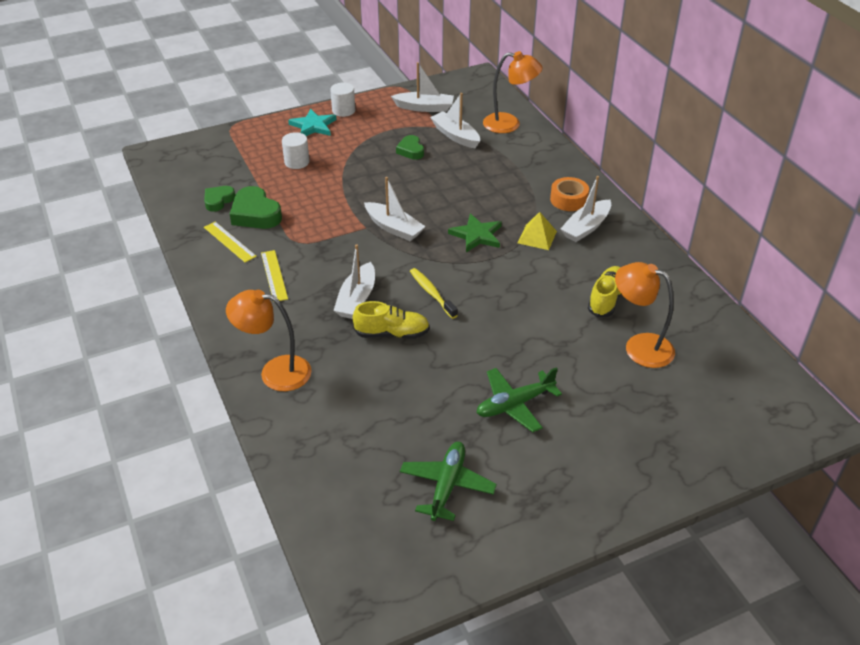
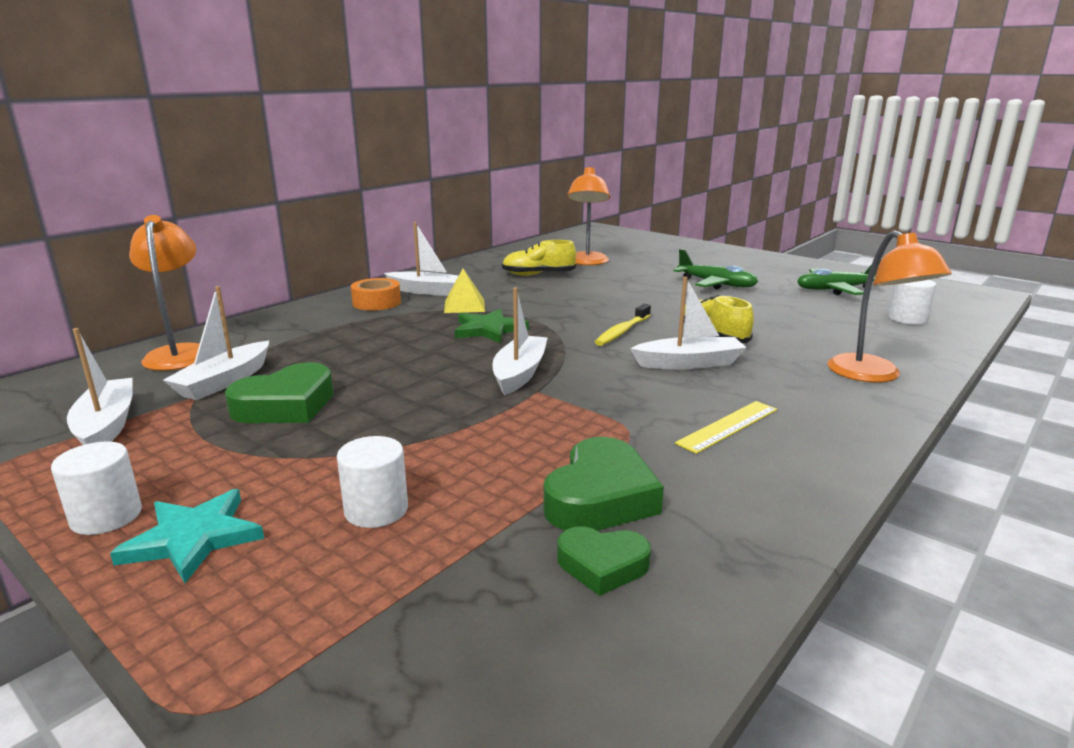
camera: 115 degrees left, 20 degrees down
yellow ruler [204,222,257,263] -> none
green heart [396,135,424,160] -> green heart [225,362,334,423], size x1.64
none -> white cylinder [888,280,936,325]

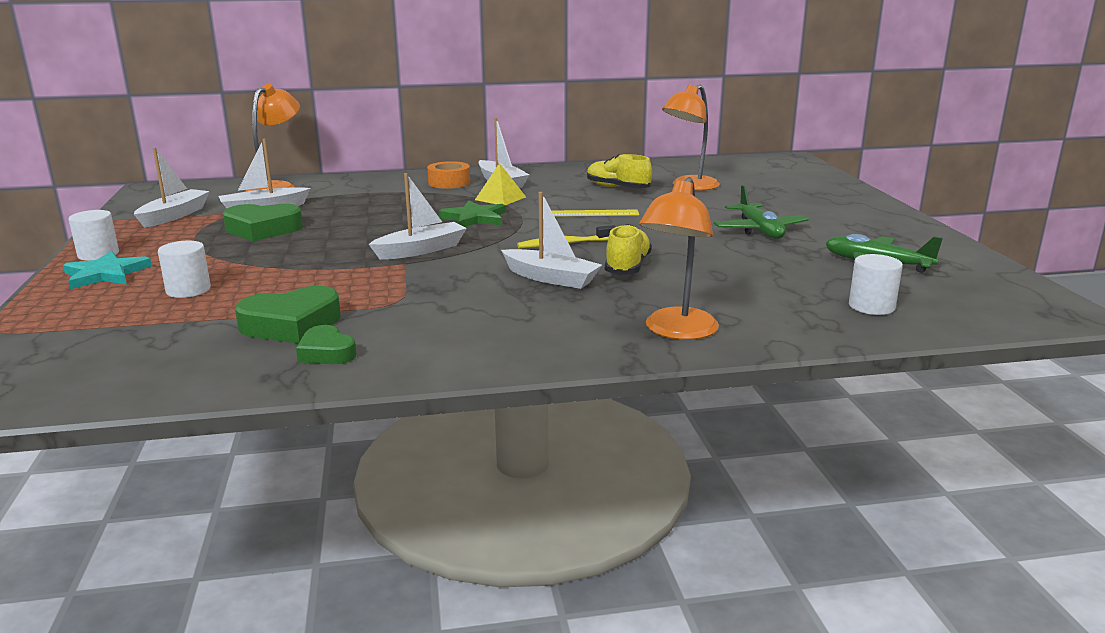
camera: 40 degrees right, 0 degrees up
green heart [557,526,651,596] -> green heart moved to [296,325,356,364]
yellow ruler [675,401,777,454] -> yellow ruler moved to [552,210,639,217]

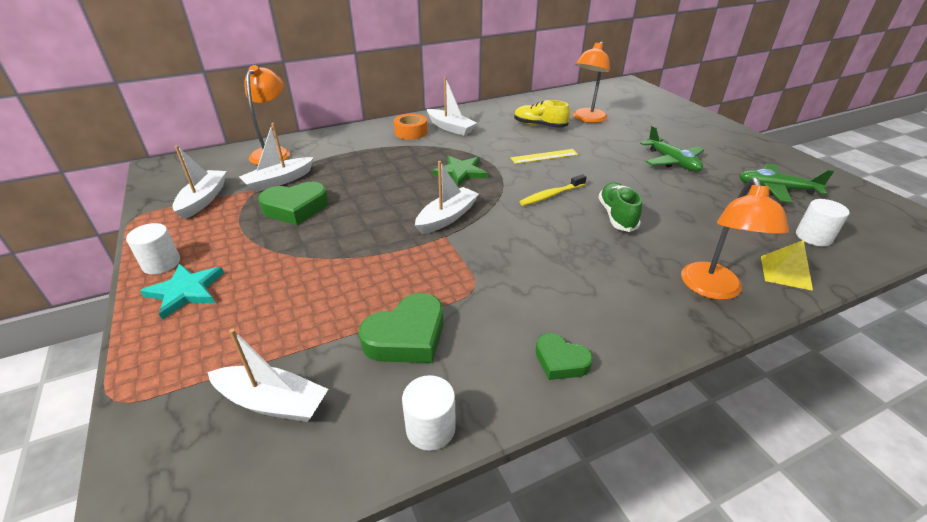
camera: 15 degrees left, 15 degrees up
white cylinder [158,240,211,298] -> white cylinder moved to [402,375,456,451]
green heart [296,325,356,364] -> green heart moved to [536,333,593,380]
yellow pyramid [475,163,526,205] -> yellow pyramid moved to [761,240,813,291]
white boat [501,192,602,289] -> white boat moved to [207,329,328,422]
yellow shoe [605,224,652,275] -> green shoe [598,182,642,232]

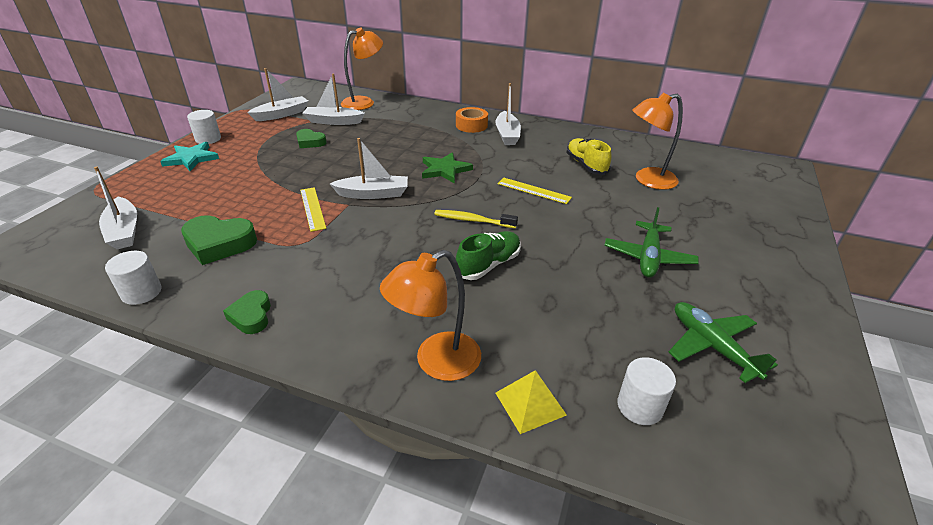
camera: 45 degrees right, 0 degrees up
green heart [258,182,329,225] -> green heart [296,129,327,148], size x0.61
none -> yellow ruler [300,187,326,232]

